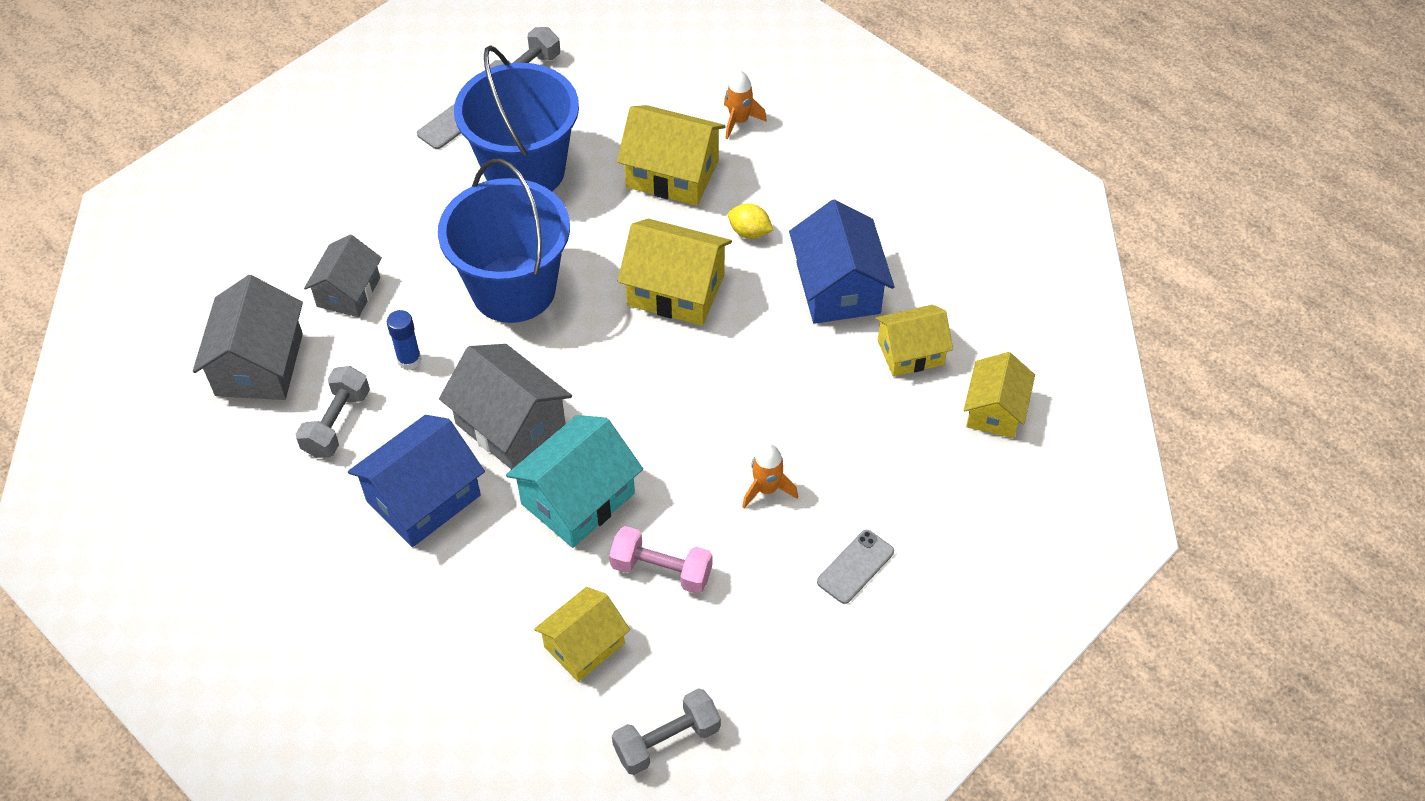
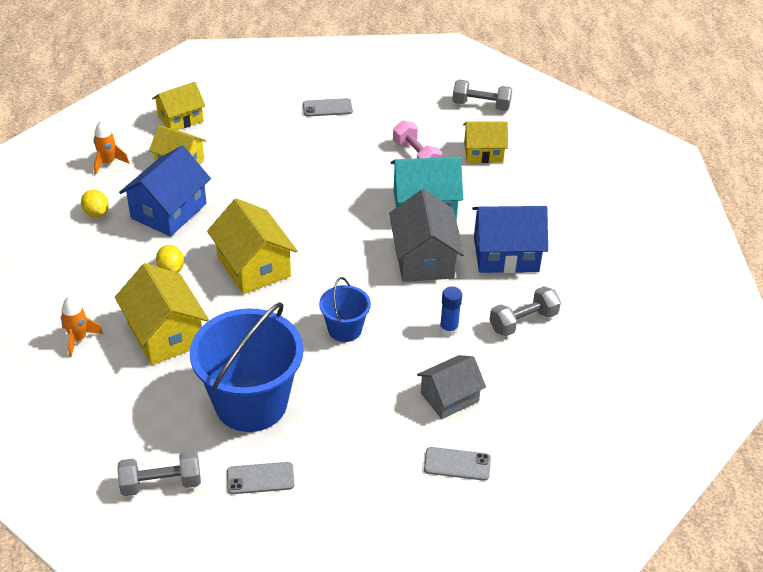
camera: 140 degrees left, 10 degrees down
grey house [193,275,303,400] -> none
blue bucket [438,159,570,323] -> blue bucket [319,277,371,342], size x0.49
orange rocket [742,443,798,508] -> orange rocket moved to [93,121,129,175]
none -> yellow lemon [81,190,109,217]
none -> grey phone [424,447,491,481]

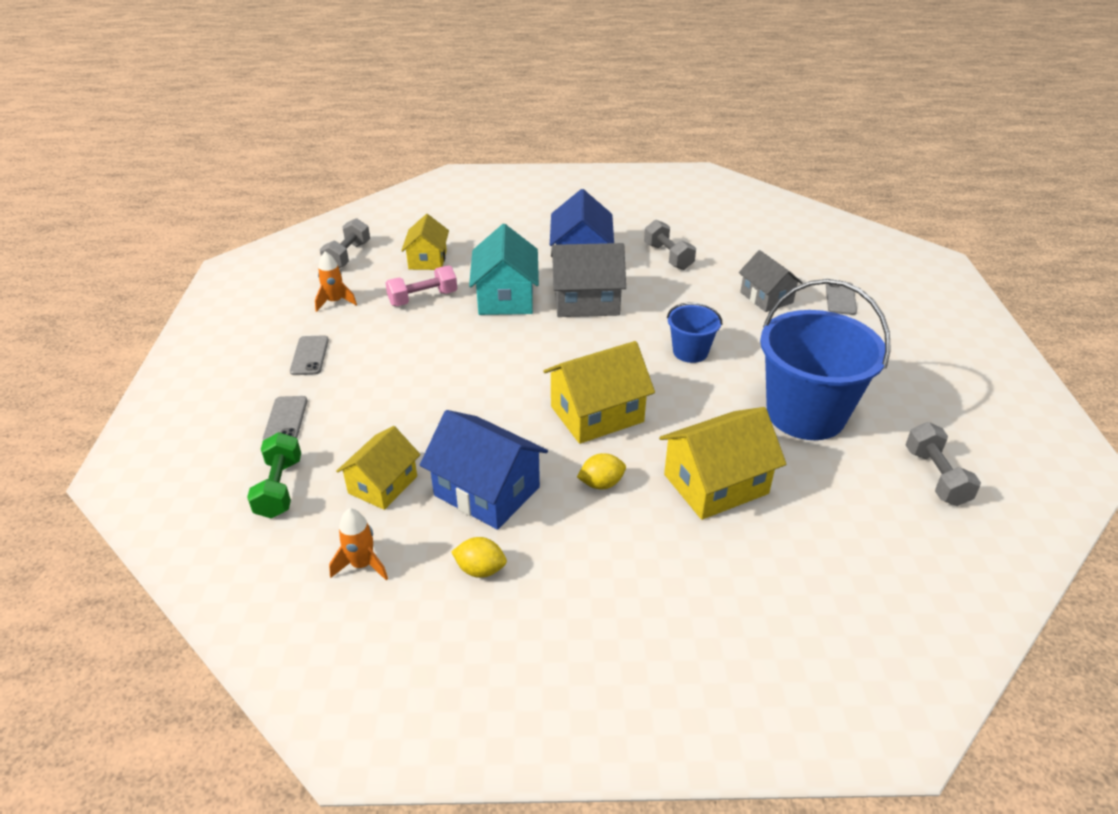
camera: 85 degrees left, 5 degrees down
orange rocket [61,296,103,357] -> orange rocket moved to [315,251,357,312]
yellow lemon [81,190,109,217] -> yellow lemon turned 45 degrees clockwise [451,537,507,578]
yellow house [152,82,205,130] -> green dumbbell [247,432,301,519]
grey phone [227,462,294,494] -> grey phone moved to [263,396,307,440]
blue glue stick [440,286,462,336] -> none

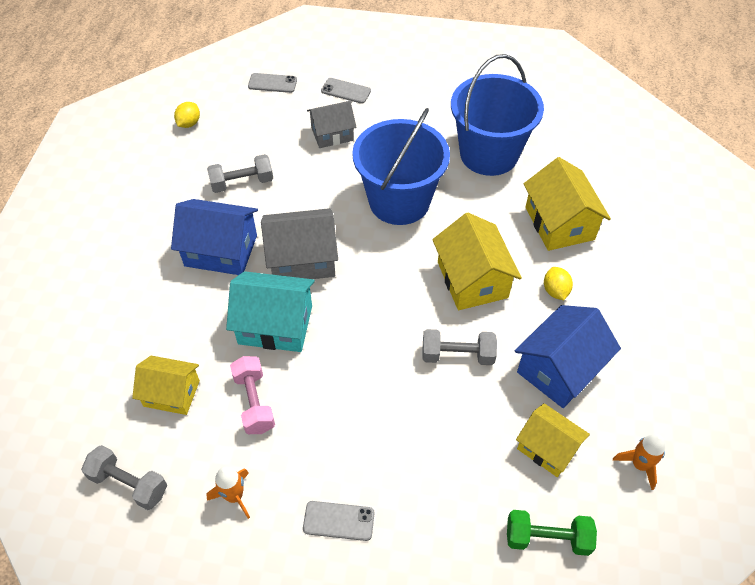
camera: 80 degrees left, 15 degrees up
grey phone [263,396,307,440] -> grey phone moved to [248,73,297,93]
yellow lemon [451,537,507,578] -> yellow lemon moved to [174,102,200,128]
grey house [551,243,626,317] -> grey house turned 75 degrees clockwise [261,208,338,279]
blue bucket [667,302,722,363] -> blue bucket [352,108,450,225], size x2.02
grey dumbbell [906,422,981,506] -> grey dumbbell moved to [422,329,497,365]

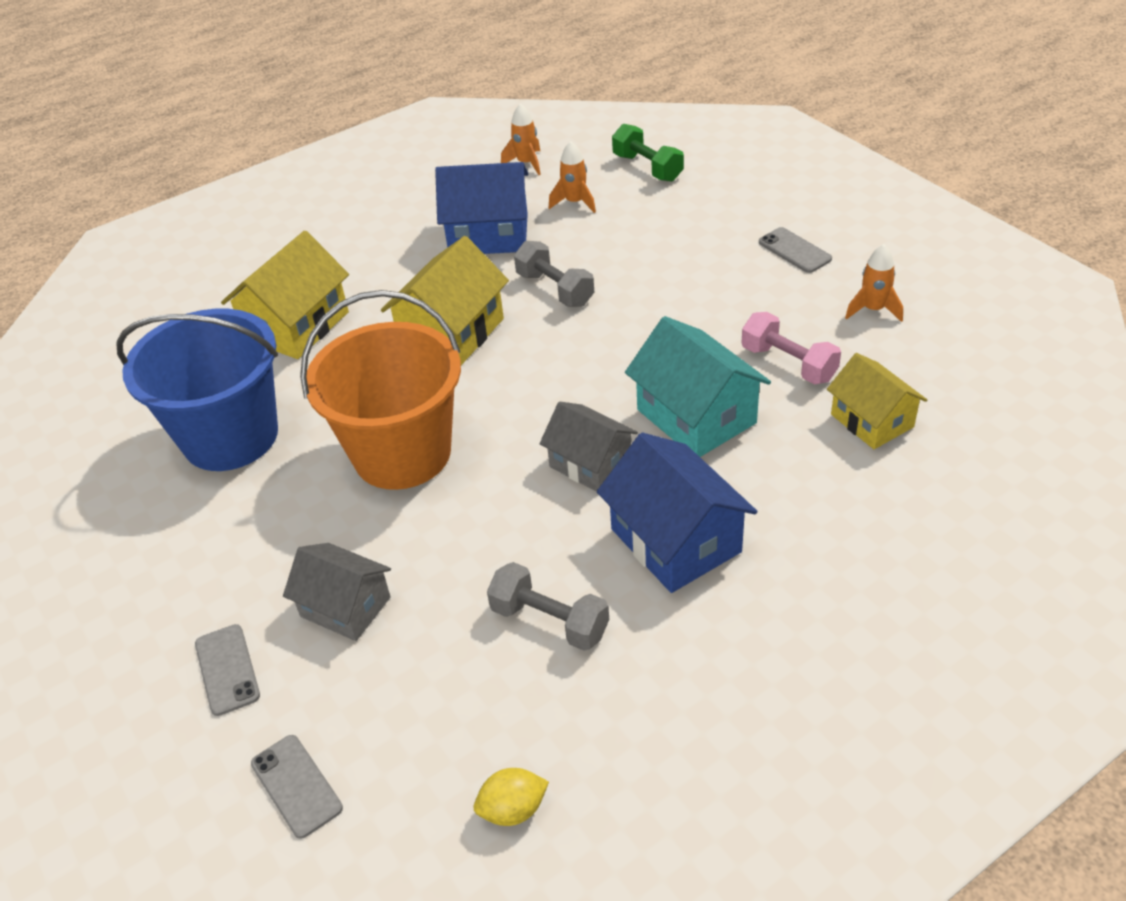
camera: 130 degrees left, 10 degrees down
grey dumbbell [81,445,167,510] -> none
pink dumbbell [230,356,275,434] -> pink dumbbell turned 75 degrees counterclockwise [741,312,841,384]
grey house [261,208,338,279] -> grey house [540,402,638,492], size x0.67
blue bucket [352,108,450,225] -> orange bucket [300,290,461,490]
yellow house [516,403,590,477] -> orange rocket [549,141,596,213]
yellow lemon [544,267,573,300] -> none

